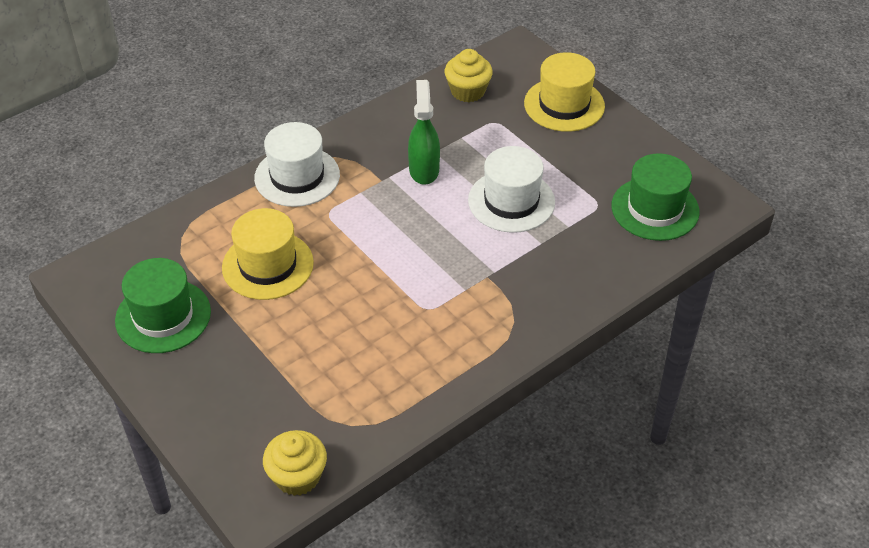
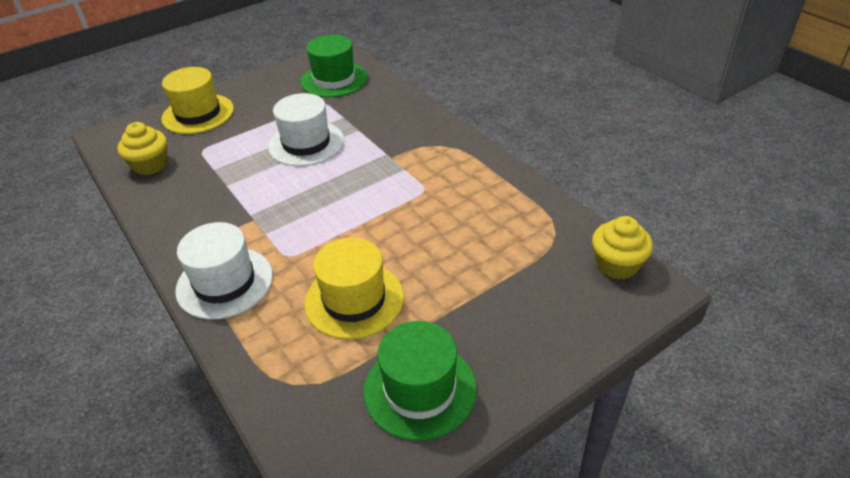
camera: 85 degrees left, 5 degrees down
green spray bottle [408,80,440,185] -> none

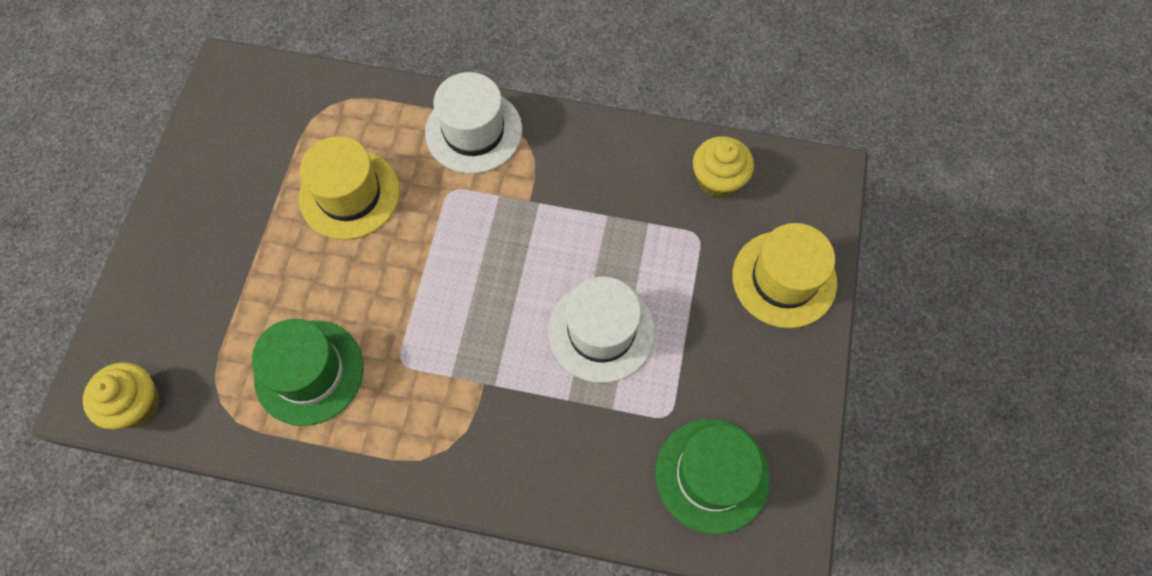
camera: 135 degrees right, 25 degrees up
green hat [364,321,477,441] -> green hat moved to [252,319,364,426]

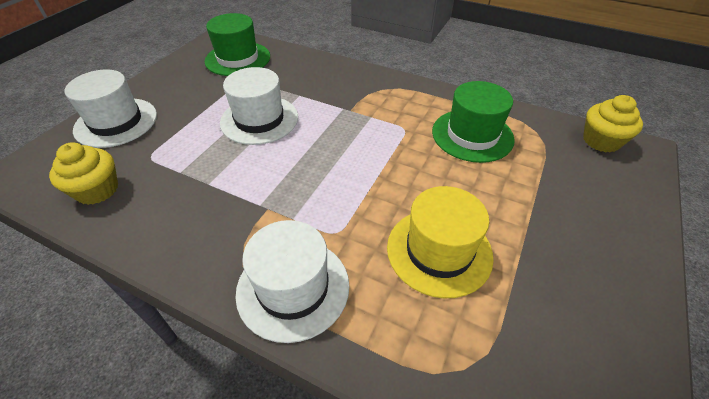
camera: 165 degrees left, 20 degrees down
yellow hat [732,223,837,328] -> white hat [65,70,157,148]

